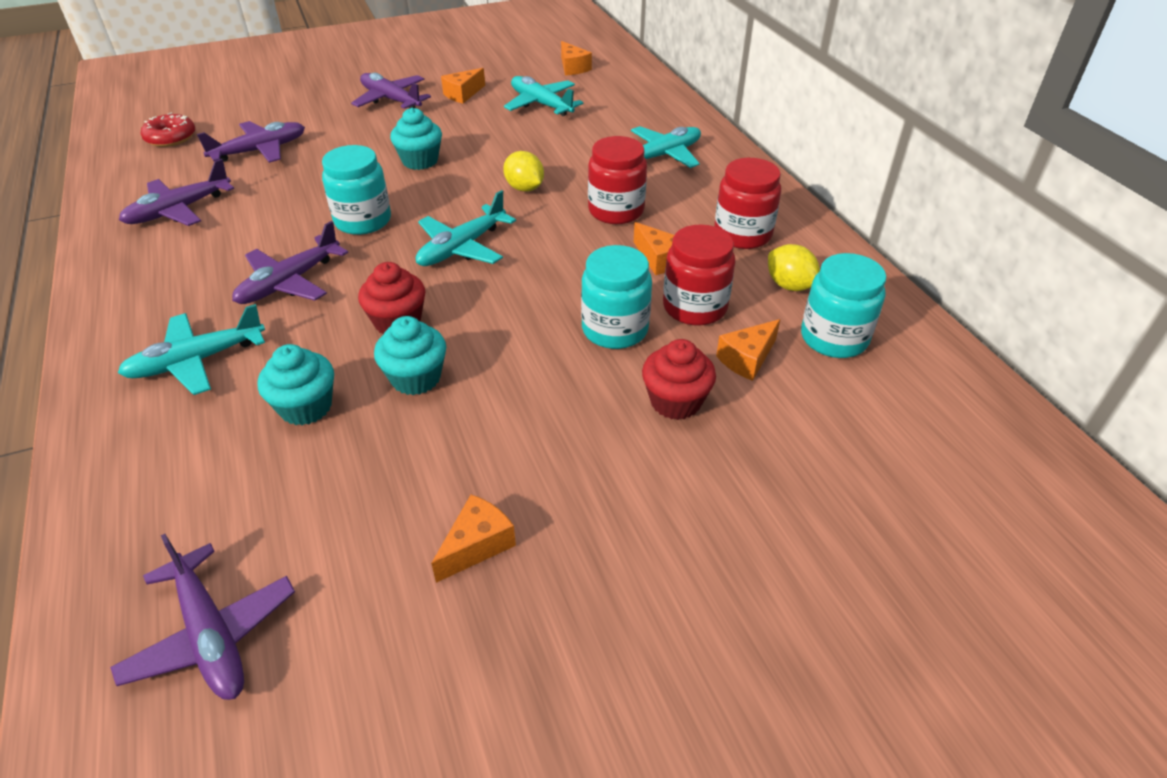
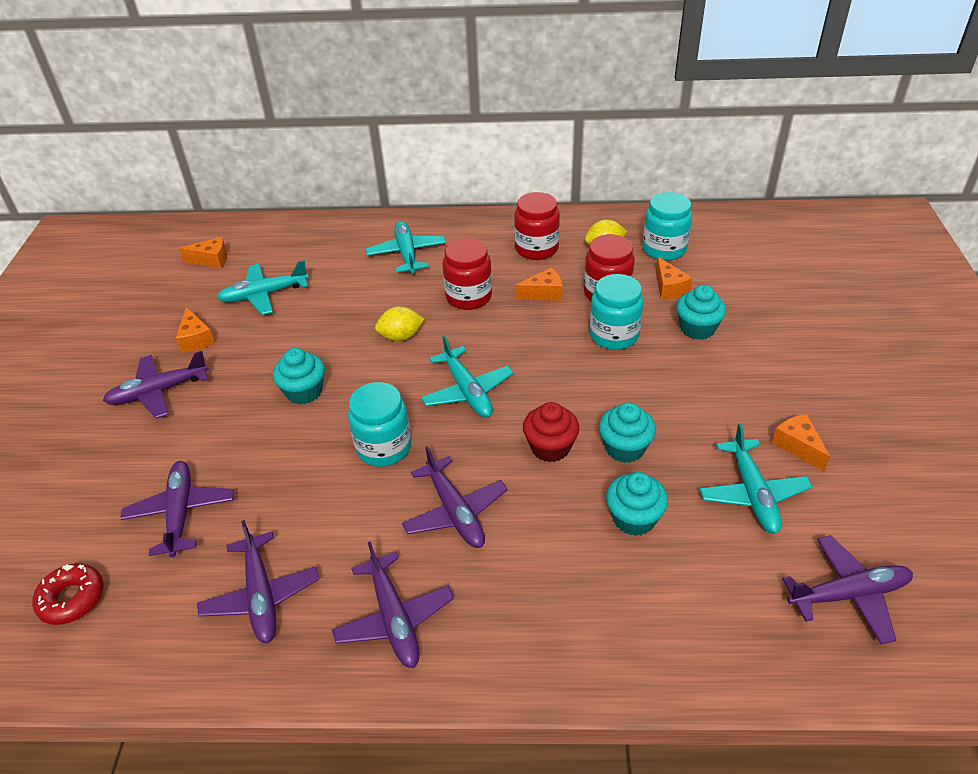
camera: 65 degrees left, 0 degrees up
turquoise plane [118,304,265,395] -> turquoise plane moved to [699,423,812,534]
red cupcake [642,339,716,420] -> turquoise cupcake [676,285,726,340]
none -> purple plane [332,541,454,668]

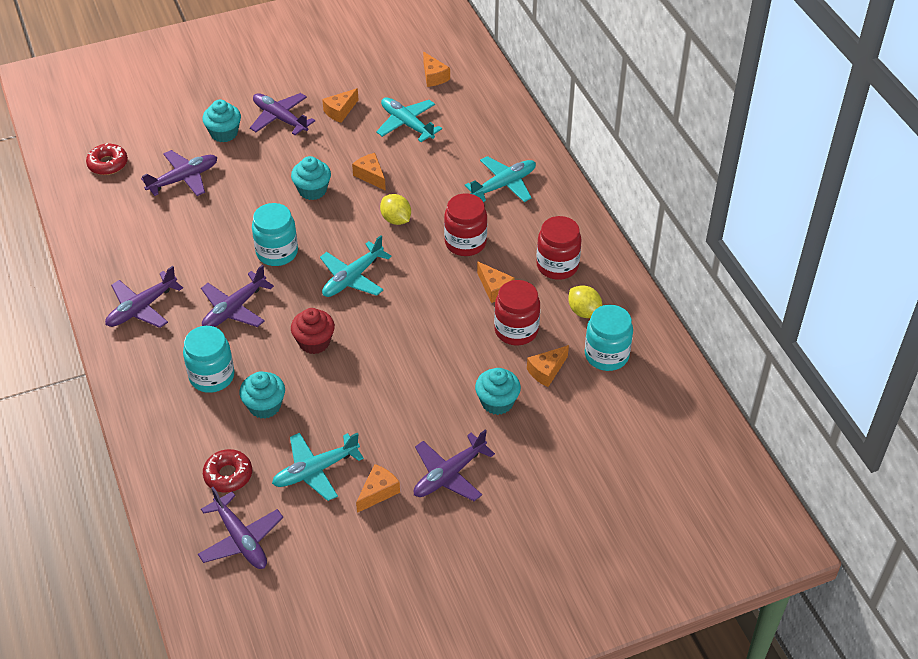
camera: 65 degrees right, 5 degrees up
purple plane [197,520,319,644] -> purple plane moved to [414,430,495,501]
turquoise jar [589,274,644,350] -> turquoise jar moved to [183,326,235,393]
turquoise cupcake [599,402,656,463] -> turquoise cupcake moved to [202,99,241,142]
none -> red donut [203,449,252,493]
none -> orange cheese [352,153,386,191]

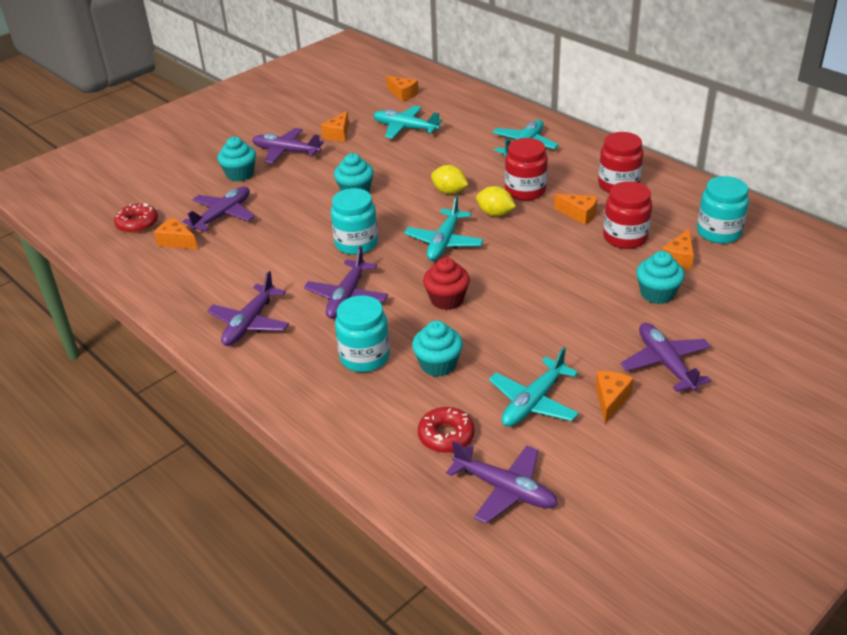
camera: 20 degrees left, 10 degrees down
orange cheese [352,153,386,191] -> orange cheese moved to [154,217,198,249]
purple plane [414,430,495,501] -> purple plane turned 135 degrees clockwise [620,323,711,392]
yellow lemon [569,285,602,318] -> yellow lemon moved to [476,186,516,216]

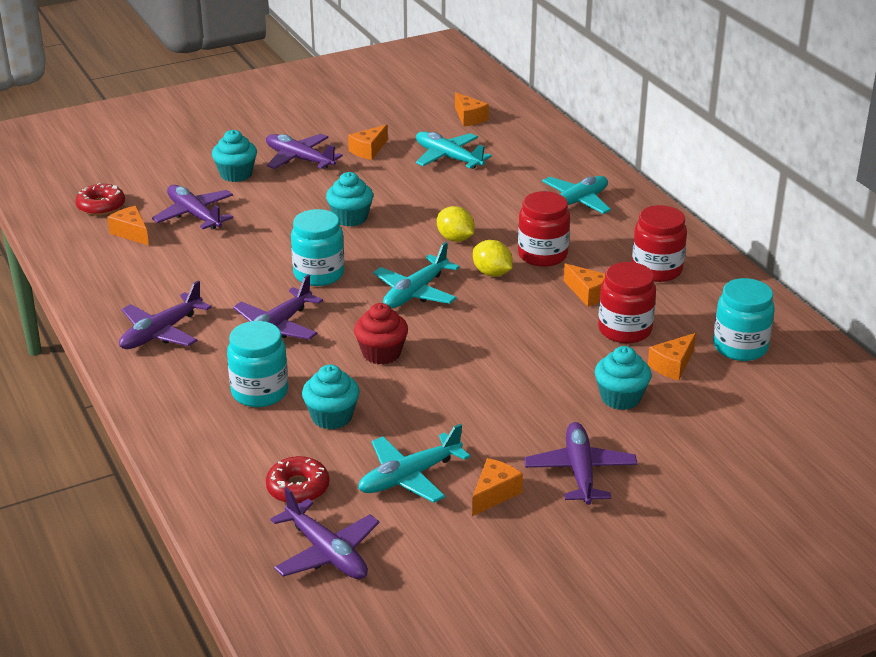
camera: 15 degrees right, 5 degrees down
purple plane [183,186,255,231] -> purple plane turned 90 degrees counterclockwise [152,185,233,230]

